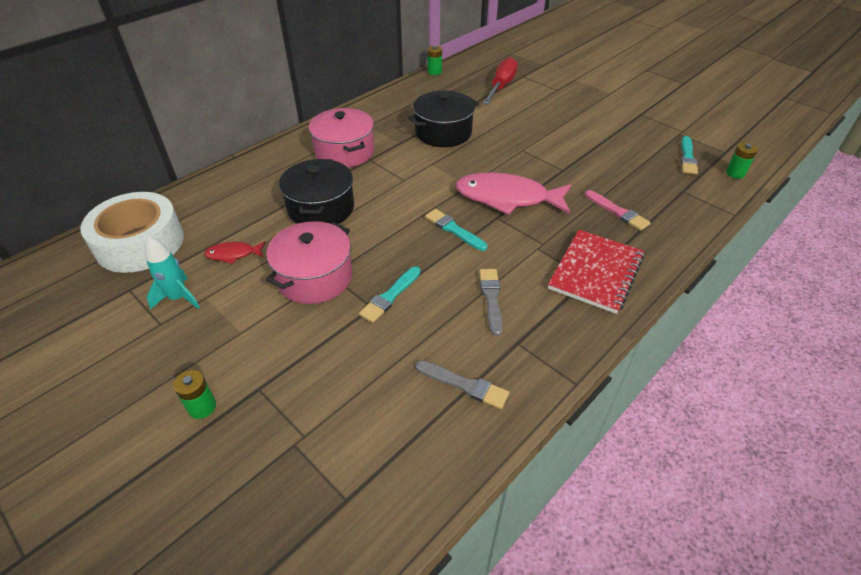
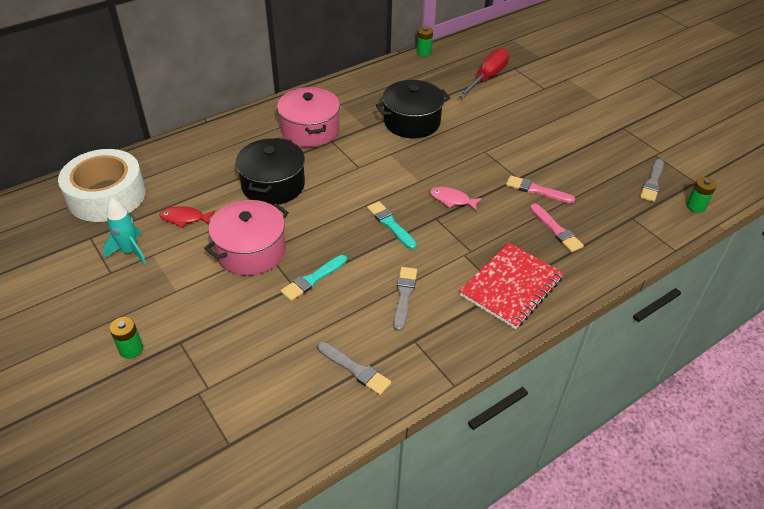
camera: 10 degrees right, 0 degrees up
pink fish [455,172,571,215] -> pink fish [430,187,482,211], size x0.46
turquoise brush [681,136,698,174] -> grey brush [640,159,664,202]
none -> pink brush [506,175,575,203]

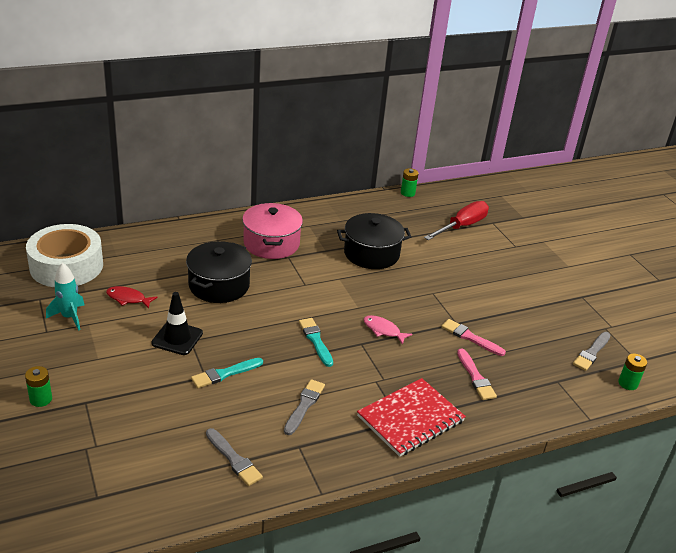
camera: 10 degrees right, 10 degrees down
pink pot [204,200,289,276] -> black traffic cone [151,292,203,355]

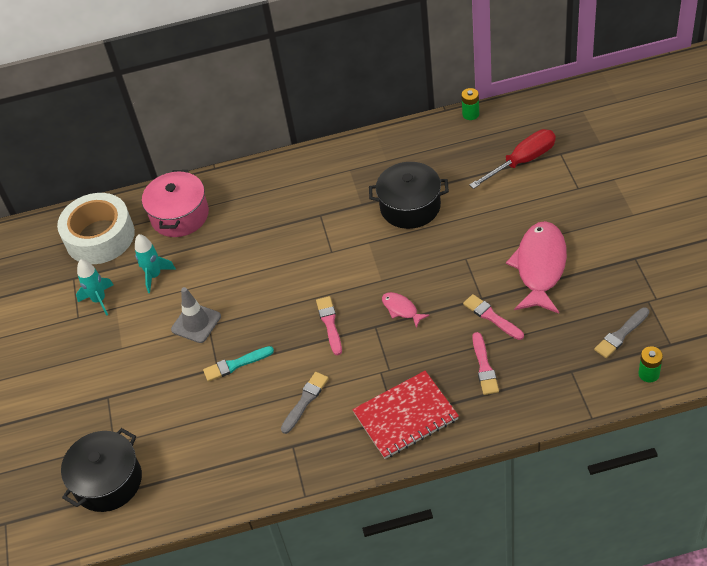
camera: 20 degrees right, 15 degrees up
green battery [25,366,52,407] -> none
red fish [106,286,158,309] -> turquoise rocket [135,234,176,293]
black traffic cone [151,292,203,355] -> grey traffic cone [171,287,221,343]
black pot [186,241,252,303] -> black pot moved to [61,428,142,512]
grey brush [206,428,263,486] -> none
pink pot [242,203,303,259] -> pink pot moved to [142,170,209,237]
turquoise brush [299,318,333,367] -> pink brush [316,296,342,355]
none -> pink fish [506,221,567,313]

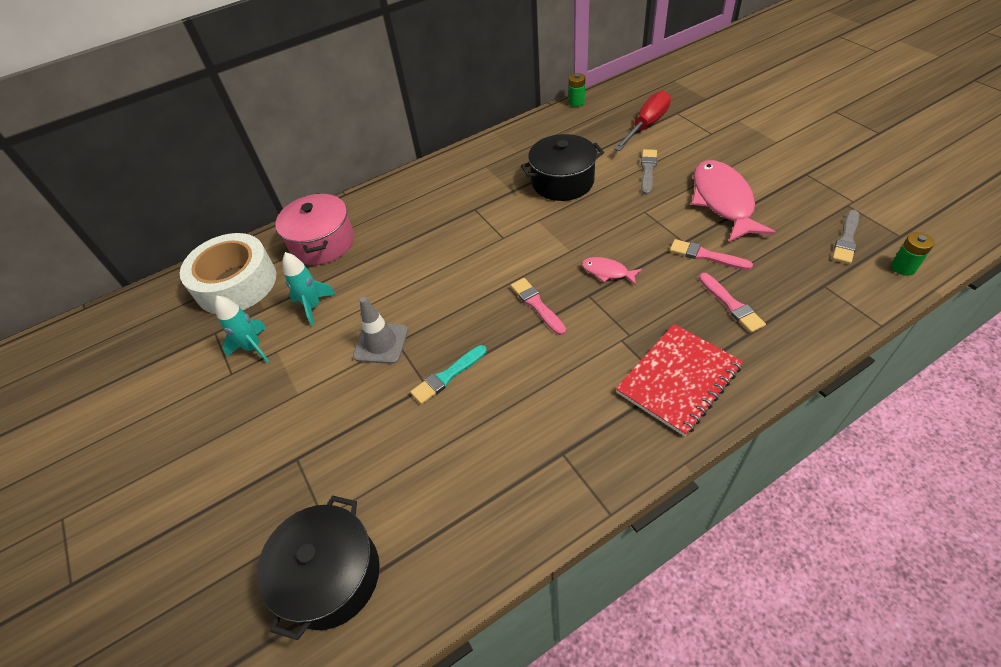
camera: 20 degrees left, 0 degrees up
grey brush [281,372,329,434] -> grey brush moved to [641,149,657,195]

